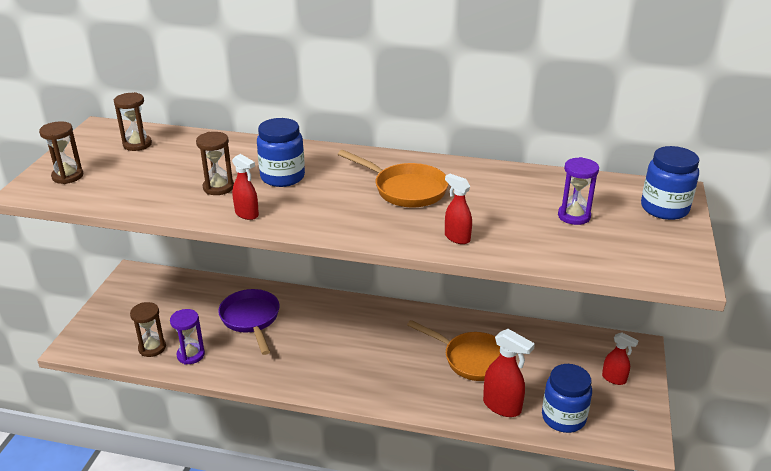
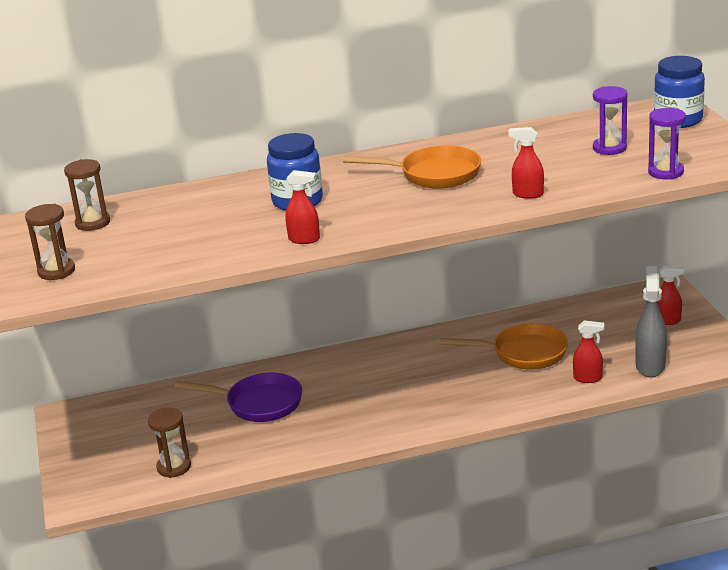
camera: 25 degrees left, 5 degrees down
purple hourglass [170,309,205,364] -> purple hourglass moved to [648,108,686,179]
brown hourglass [196,132,234,195] -> none
purple pan [218,289,280,355] -> purple pan turned 150 degrees clockwise [175,373,302,422]
red spray bottle [483,329,535,417] -> red spray bottle [573,320,604,383], size x0.63
blue jar [542,364,592,433] -> grey spray bottle [635,266,667,377]

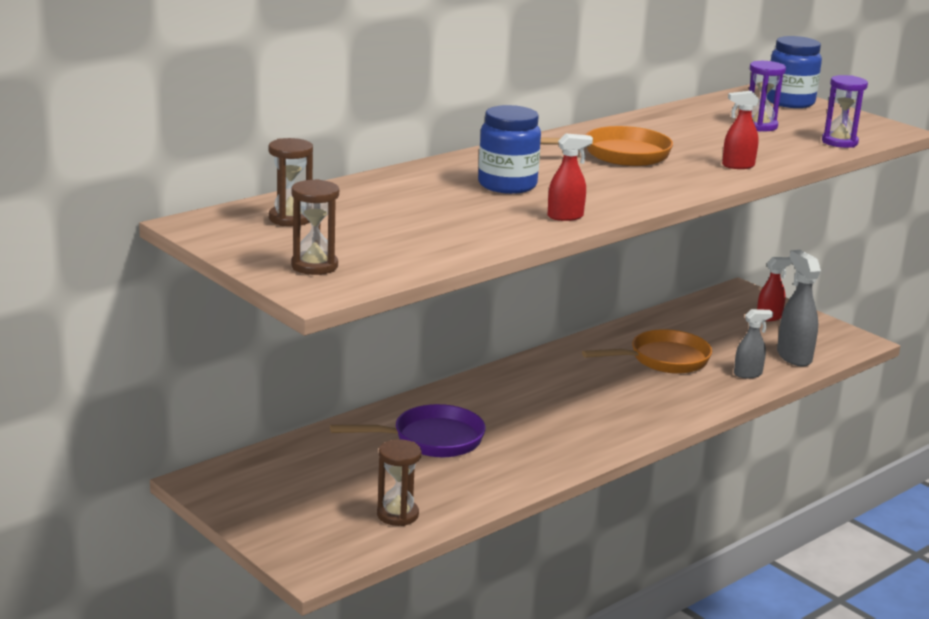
camera: 30 degrees left, 5 degrees down
red spray bottle [573,320,604,383] -> grey spray bottle [734,309,773,378]

